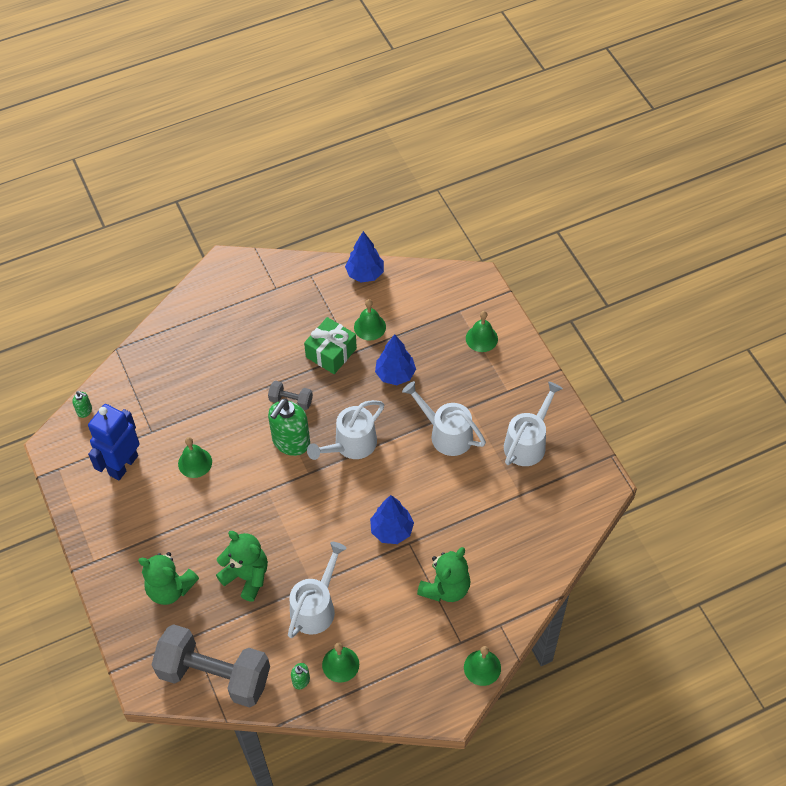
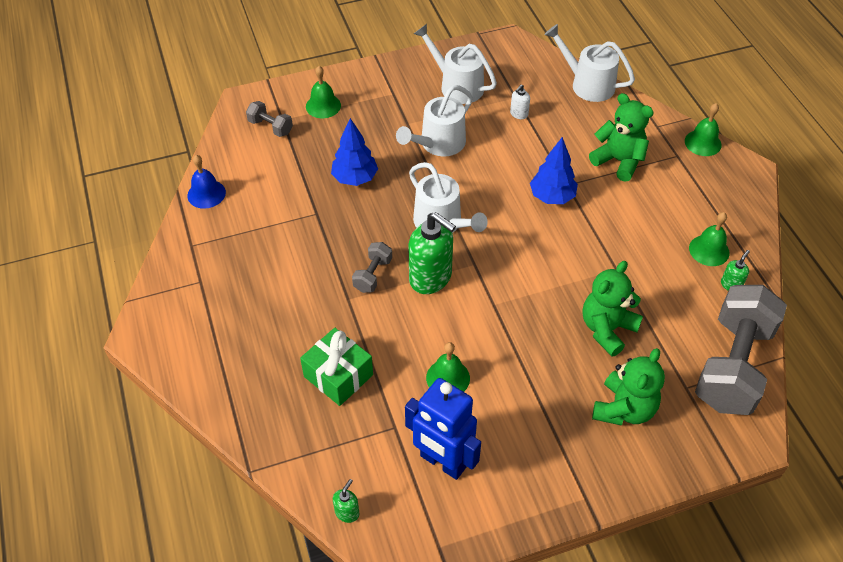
camera: 85 degrees left, 5 degrees down
white watering can [288,542,347,638] -> white watering can moved to [544,24,635,102]
green gift [304,317,357,374] -> green gift moved to [300,328,373,406]
blue tree [345,231,384,283] -> blue bell [188,155,226,209]
green bell [354,299,386,341] -> none
none -> grey dumbbell [246,101,293,137]
none -> white soap dispenser [510,84,530,119]

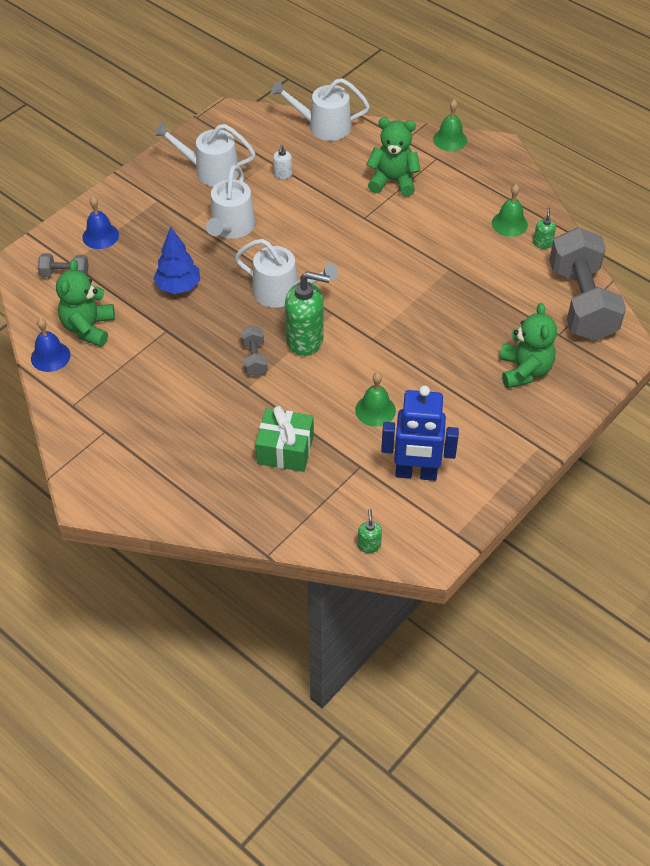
camera: 30 degrees left, 0 degrees up
green bell [306,66,341,118] -> blue bell [82,196,119,249]
blue tree [530,137,578,204] -> none
green teddy bear [583,261,643,357] -> green teddy bear moved to [56,260,115,347]

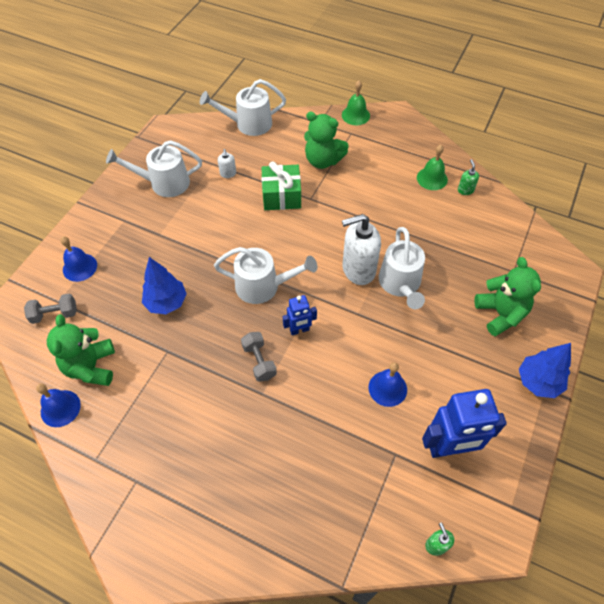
camera: 15 degrees left, 5 degrees up
white watering can [206,165,255,239] -> white watering can moved to [379,227,425,309]
green gift [255,406,314,472] -> green gift moved to [261,162,301,210]
green soap dispenser [285,271,330,356] -> blue robot [283,295,317,335]
green bell [355,372,396,427] -> blue bell [369,362,407,407]
green teddy bear [366,118,420,197] -> green teddy bear turned 150 degrees counterclockwise [304,112,349,169]
grey dumbbell [549,227,626,341] -> none
none -> white soap dispenser [342,214,381,285]
none -> blue tree [519,343,571,398]

